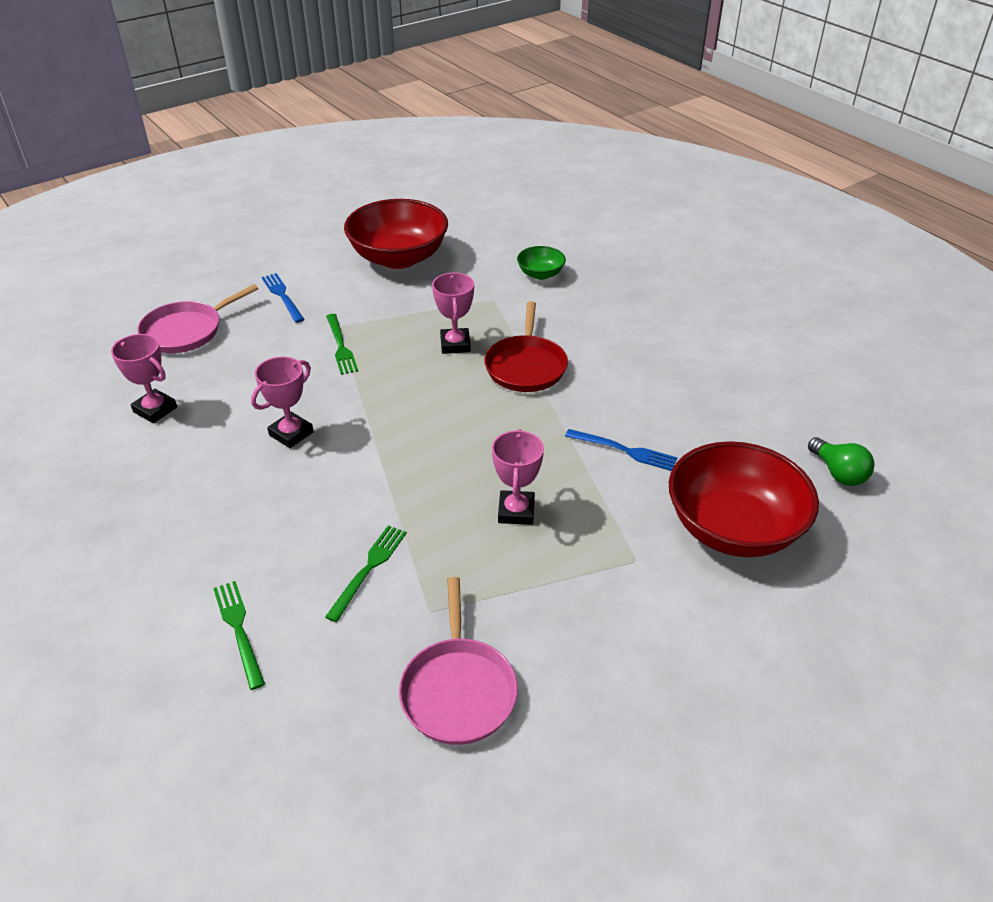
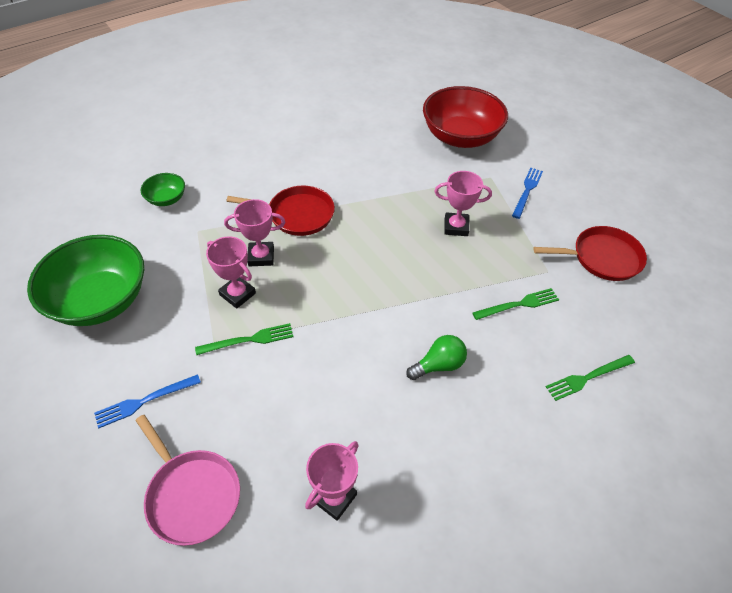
camera: 90 degrees left, 10 degrees up
pink trophy [251,357,314,448] -> pink trophy moved to [206,236,256,309]
green fork [325,525,407,622] -> green fork turned 135 degrees clockwise [472,288,559,320]
red bowl [344,199,448,269] -> green bowl [27,235,144,326]
pink pan [399,577,518,745] -> red pan [534,226,647,281]
blue fork [565,429,678,471] -> blue fork moved to [512,168,543,219]
green light bulb [808,437,874,486] -> green light bulb moved to [406,335,467,380]

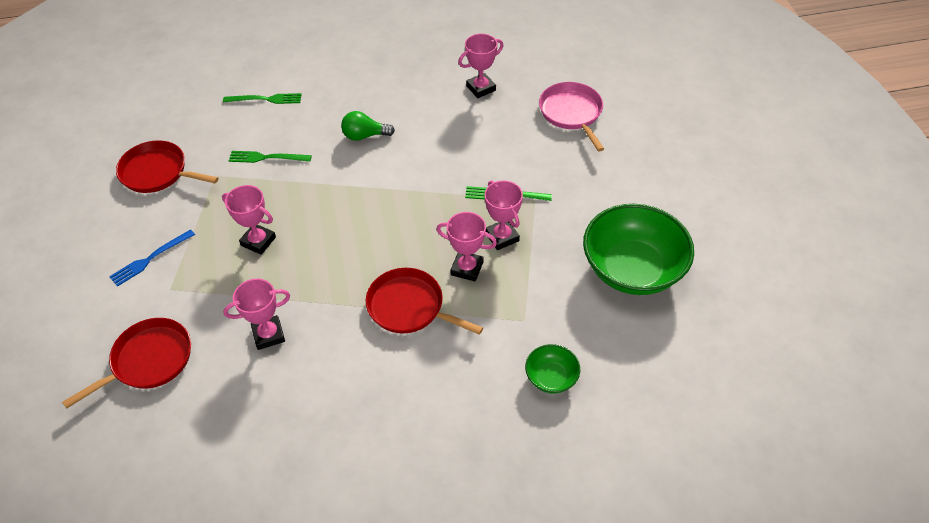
camera: 155 degrees left, 0 degrees up
blue fork [94,374,201,428] -> none
red bowl [423,86,508,148] -> red pan [62,318,191,409]
none -> pink trophy [223,279,290,350]

